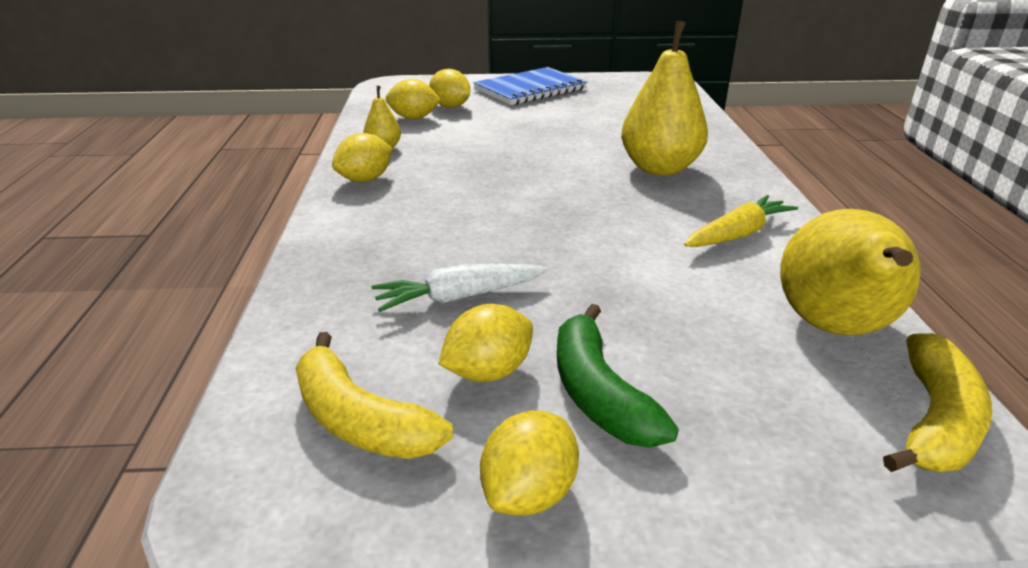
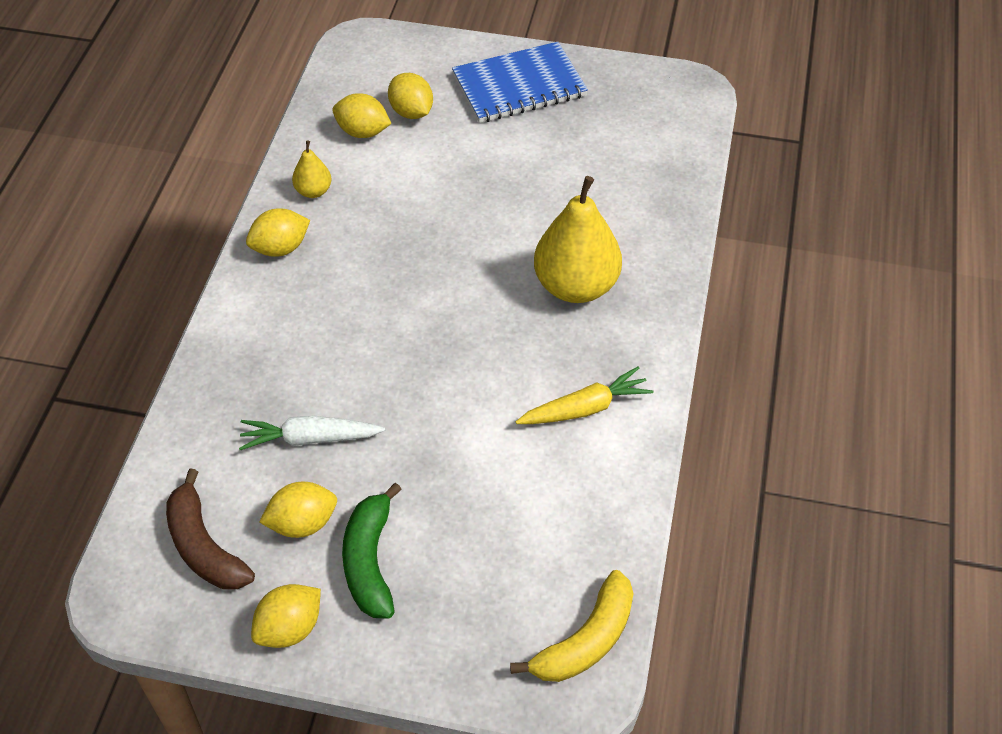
camera: 15 degrees right, 20 degrees up
yellow banana [296,332,453,459] -> brown banana [166,469,255,589]
yellow pear [780,209,921,336] -> none

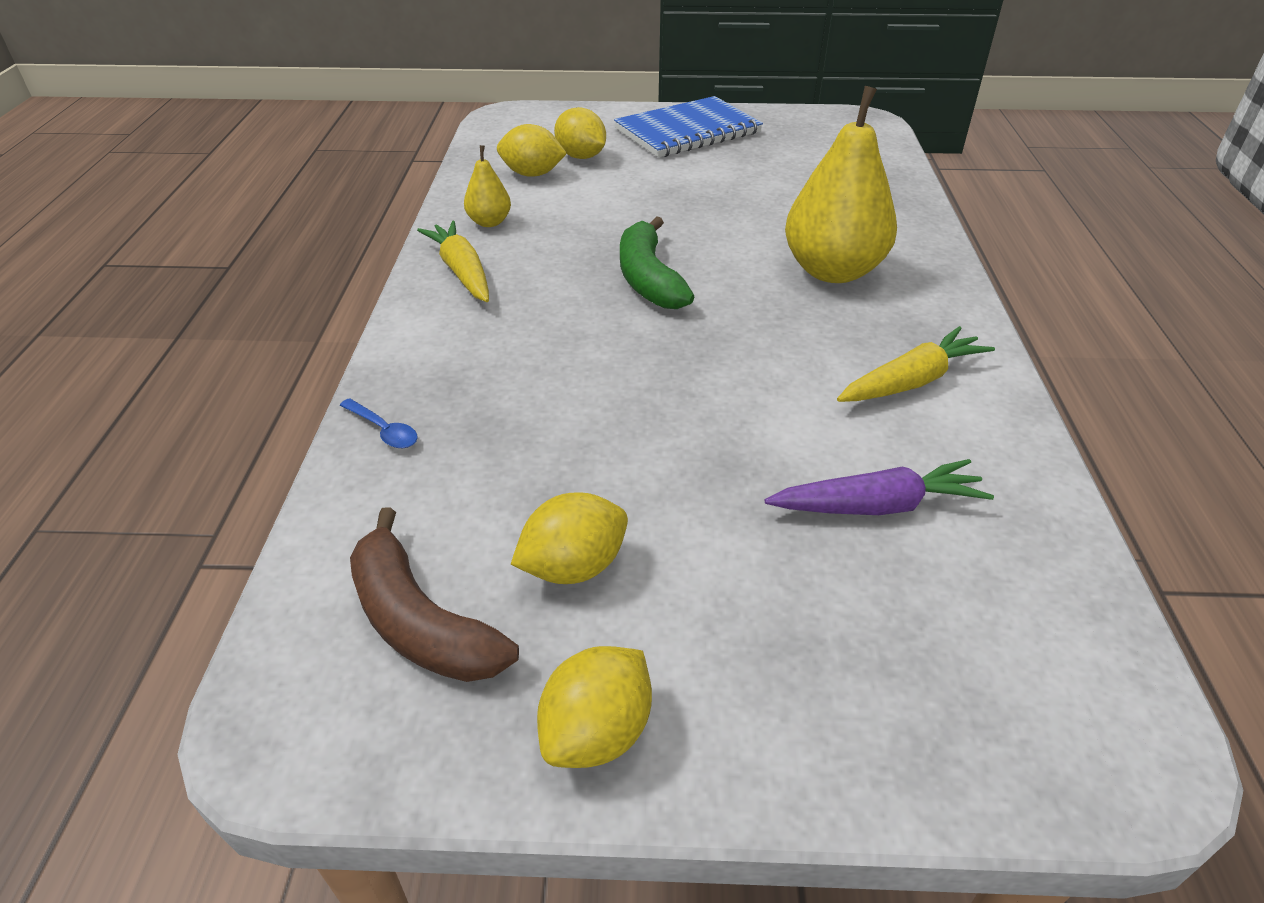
camera: 10 degrees left, 10 degrees down
white carrot [239,416,385,450] -> none
yellow lemon [246,208,310,257] -> yellow carrot [417,221,489,302]
green banana [342,483,402,619] -> green banana moved to [620,216,694,309]
yellow banana [510,570,634,682] -> none
none -> blue spoon [340,398,418,448]
none -> purple carrot [765,459,994,515]

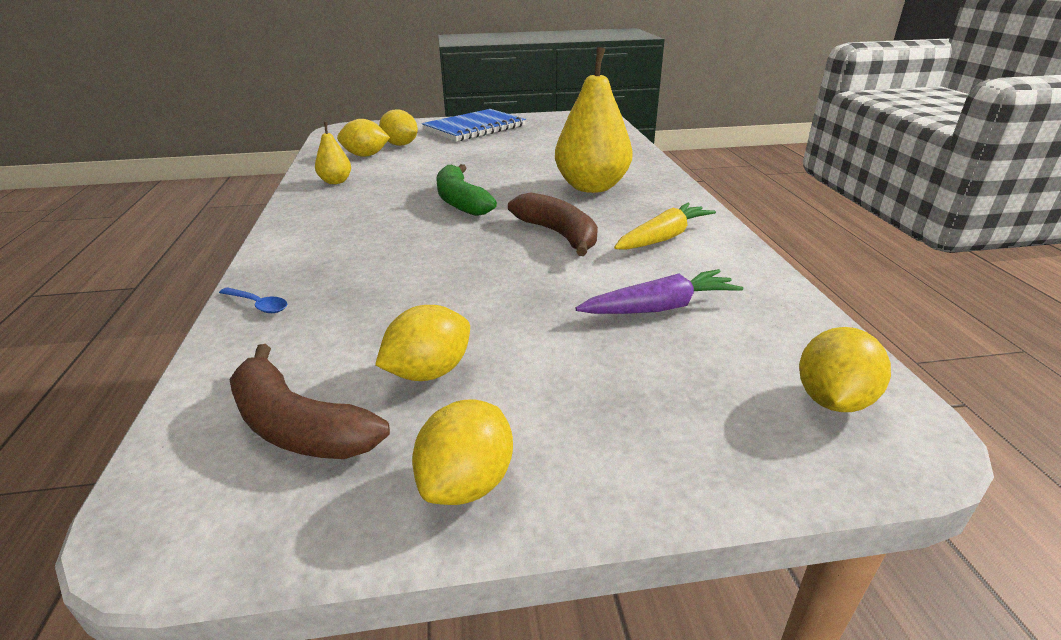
camera: 10 degrees left, 10 degrees down
yellow carrot [417,221,489,302] -> none
none -> brown banana [508,193,598,256]
none -> yellow lemon [799,327,891,412]

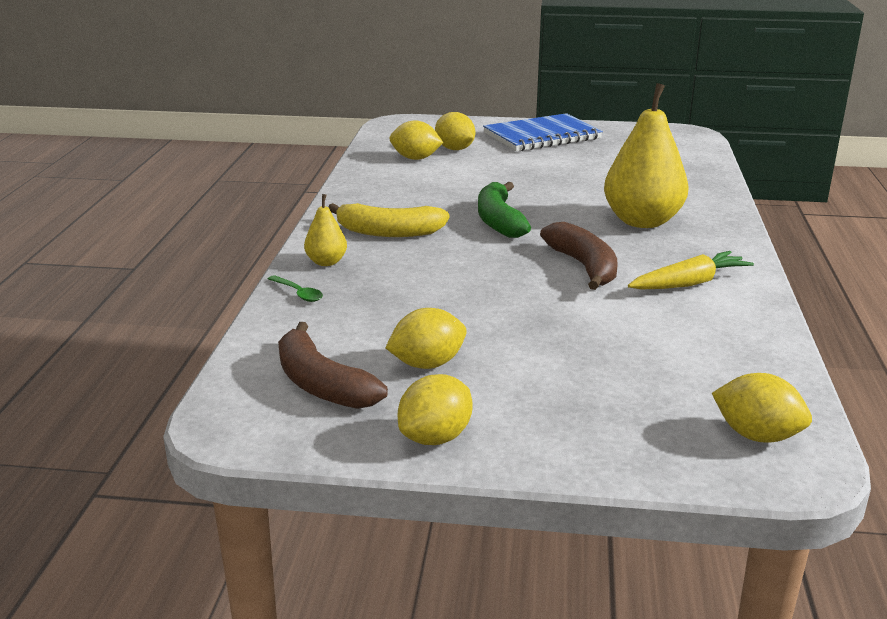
camera: 15 degrees right, 5 degrees down
blue spoon [219,287,287,313] -> green spoon [268,275,323,302]
yellow pear [315,122,351,184] -> yellow pear moved to [304,194,347,266]
purple carrot [575,269,743,314] -> none
yellow lemon [799,327,891,412] -> yellow lemon turned 75 degrees clockwise [712,373,812,443]
none -> yellow banana [328,203,449,237]

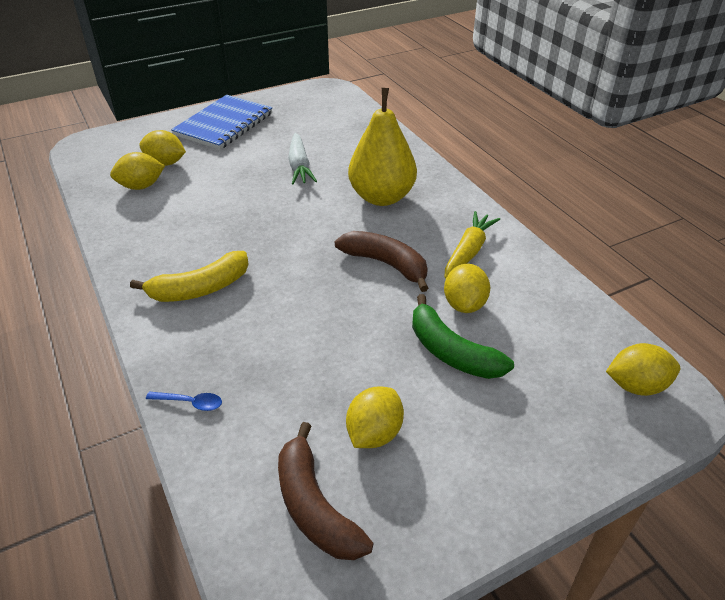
camera: 35 degrees left, 15 degrees up
green spoon [268,275,323,302] -> blue spoon [146,392,222,411]
brown banana [278,322,388,409] -> brown banana turned 45 degrees clockwise [278,422,373,560]
yellow pear [304,194,347,266] -> none
yellow lemon [398,374,473,445] -> yellow lemon moved to [444,264,490,313]
green banana [478,182,531,238] -> green banana moved to [412,294,514,379]
none -> white carrot [288,133,317,185]

